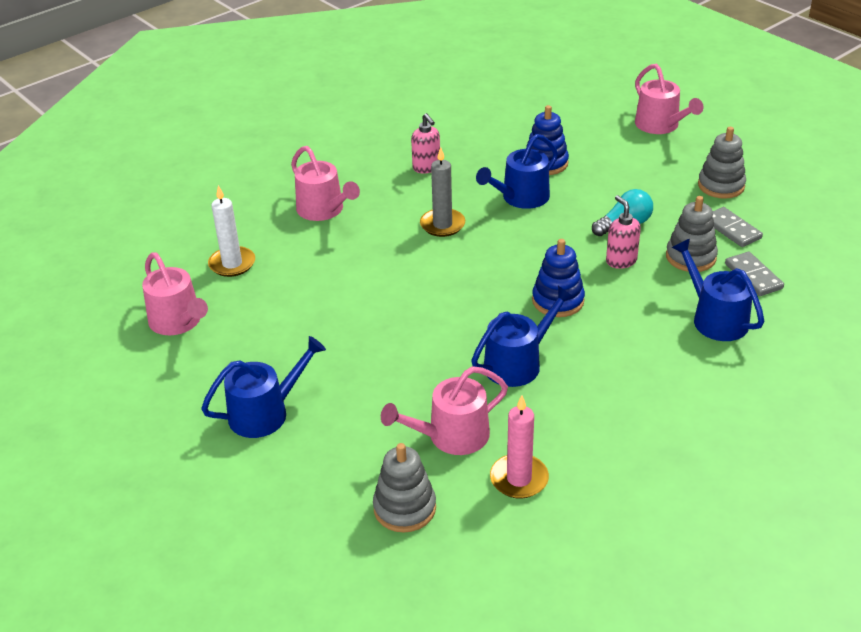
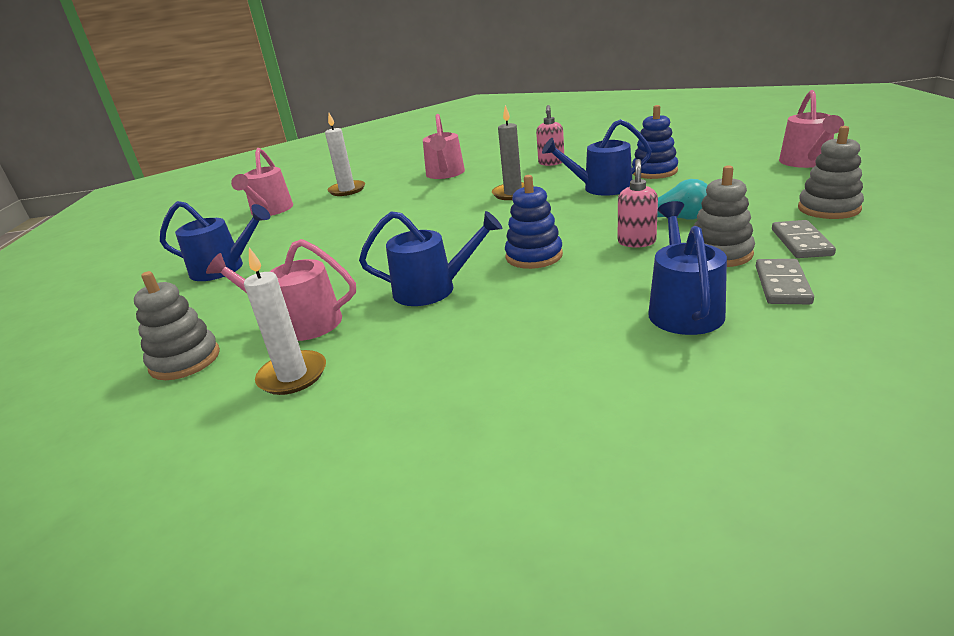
camera: 40 degrees right, 10 degrees down
pink candle [490,395,549,499] -> white candle [244,247,326,395]

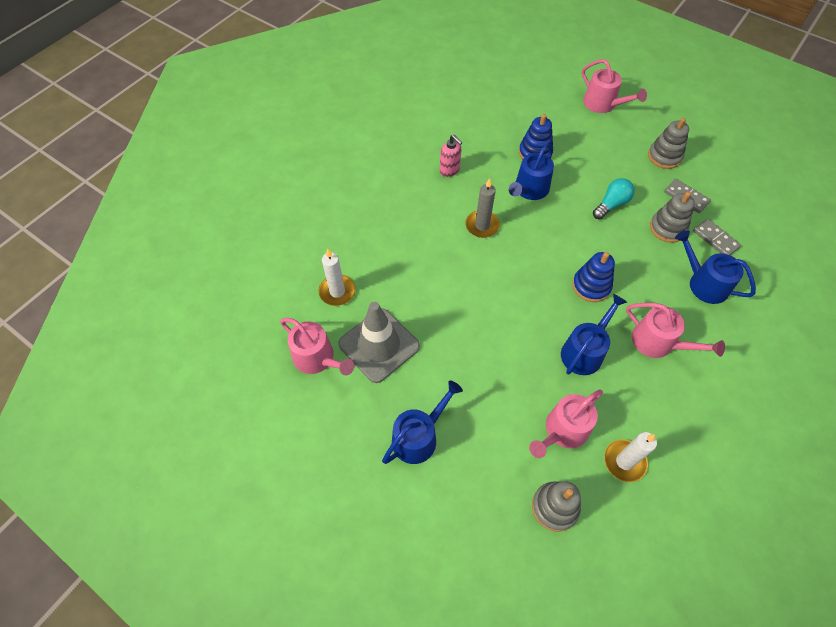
camera: 55 degrees left, 30 degrees up
pink watering can [423,114,465,179] -> pink watering can moved to [626,303,725,358]
pink soap dispenser [618,159,658,248] -> none
none -> grey traffic cone [338,302,420,383]

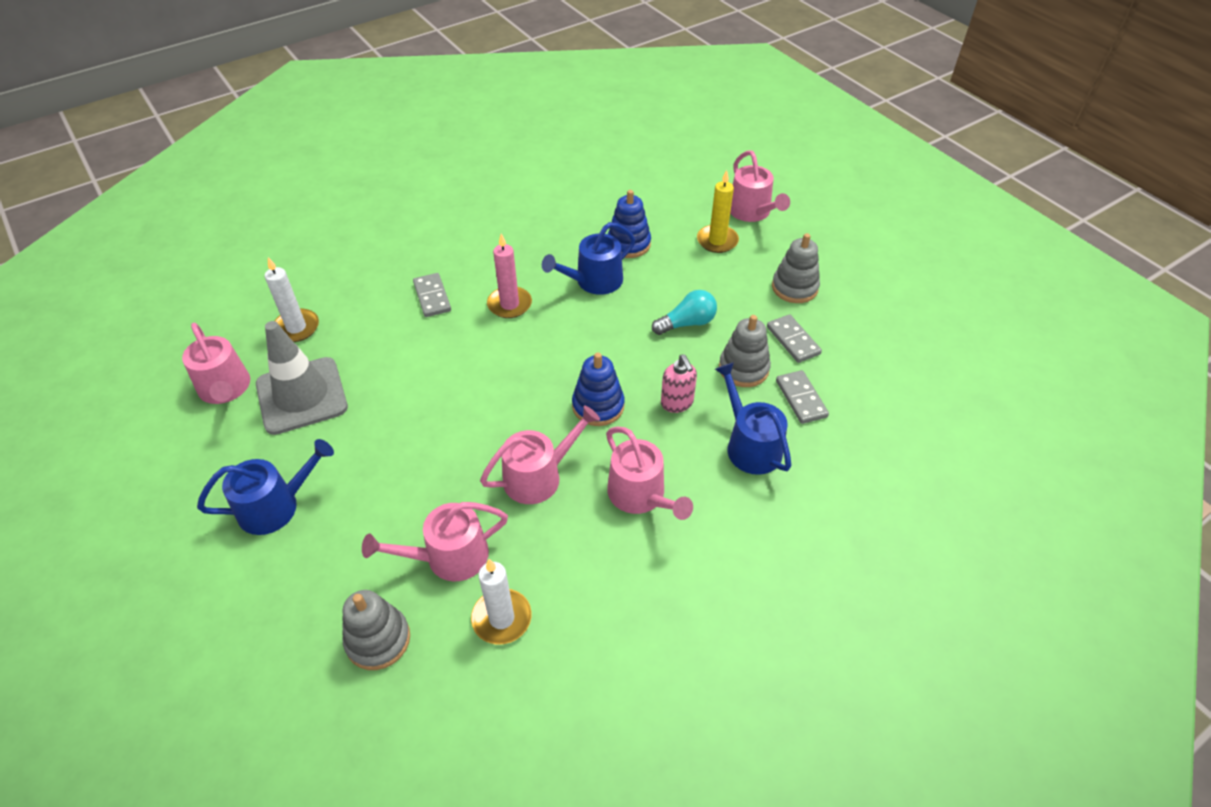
camera: 20 degrees right, 10 degrees down
pink soap dispenser [440,135,462,177] -> pink soap dispenser moved to [661,354,697,413]
grey candle [465,178,500,238] -> pink candle [487,234,532,318]
blue watering can [561,294,627,375] -> pink watering can [480,405,600,504]
none -> grey domino [413,273,451,317]
none -> yellow candle [697,170,739,253]

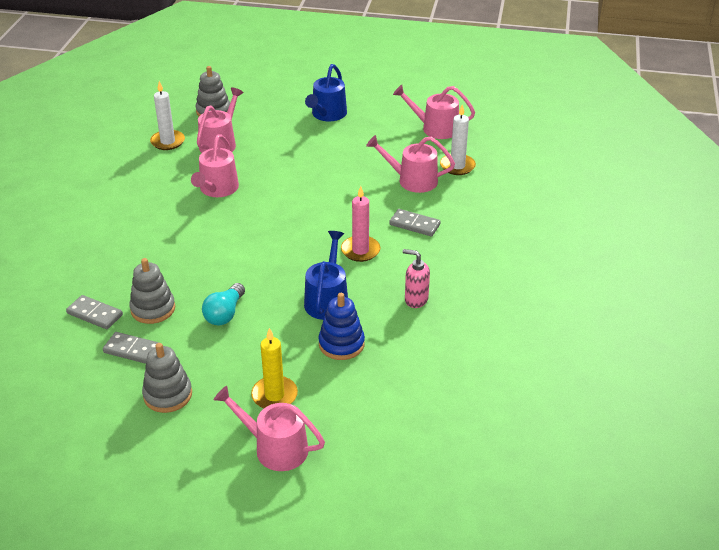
camera: 135 degrees right, 10 degrees down
grey traffic cone [256,321,348,435] -> none
blue stacking toy [572,352,624,426] -> none
pink watering can [606,426,693,520] -> pink watering can moved to [366,135,455,193]
pink soap dispenser [661,354,697,413] -> pink soap dispenser moved to [403,249,430,308]
blue watering can [715,362,792,475] -> none

